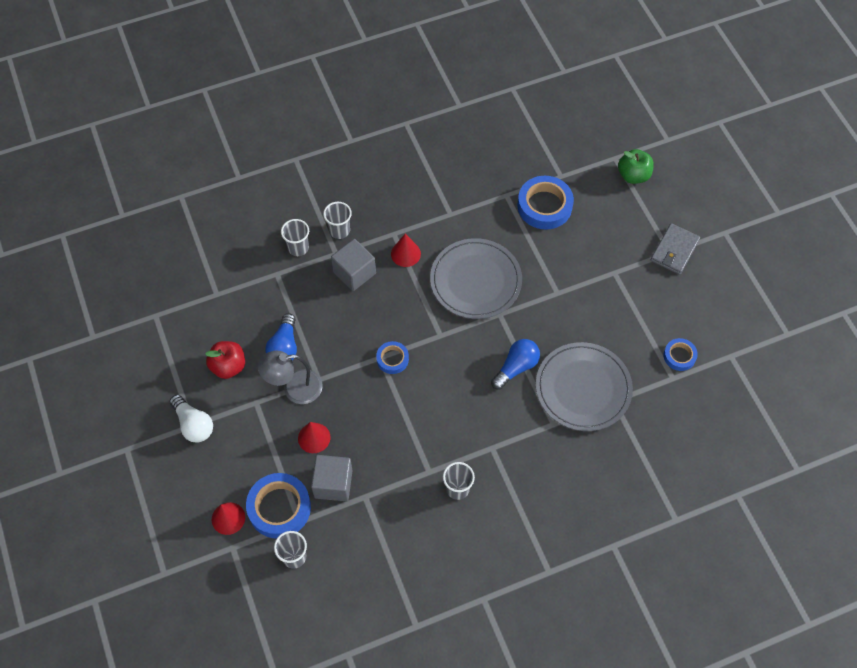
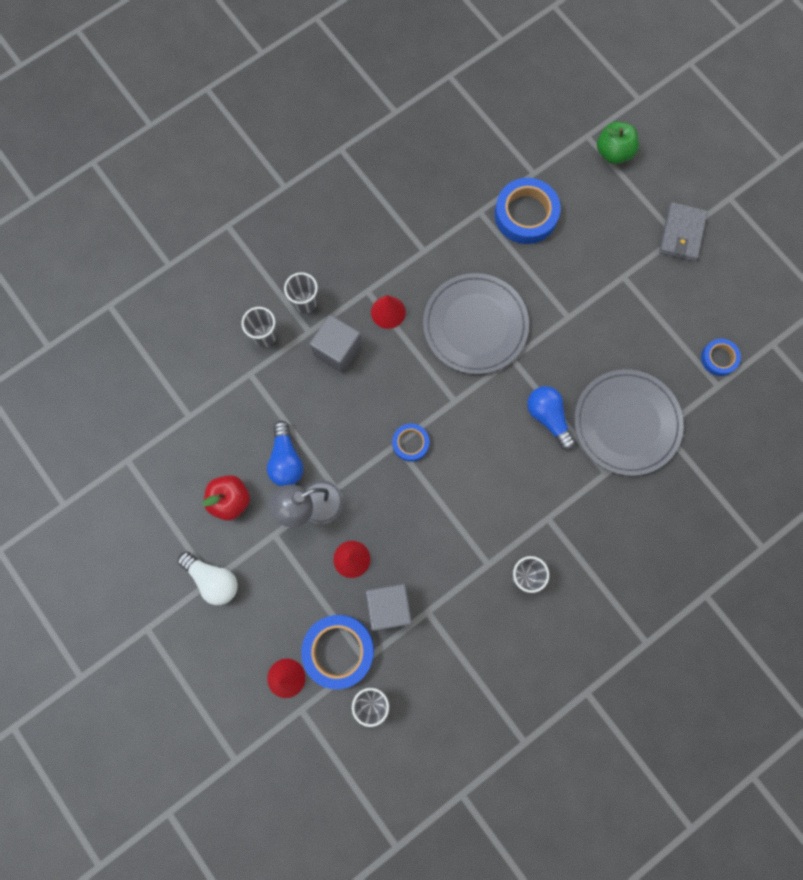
camera: 15 degrees left, 15 degrees up
blue light bulb [491,339,540,390] -> blue light bulb turned 60 degrees counterclockwise [527,386,575,450]

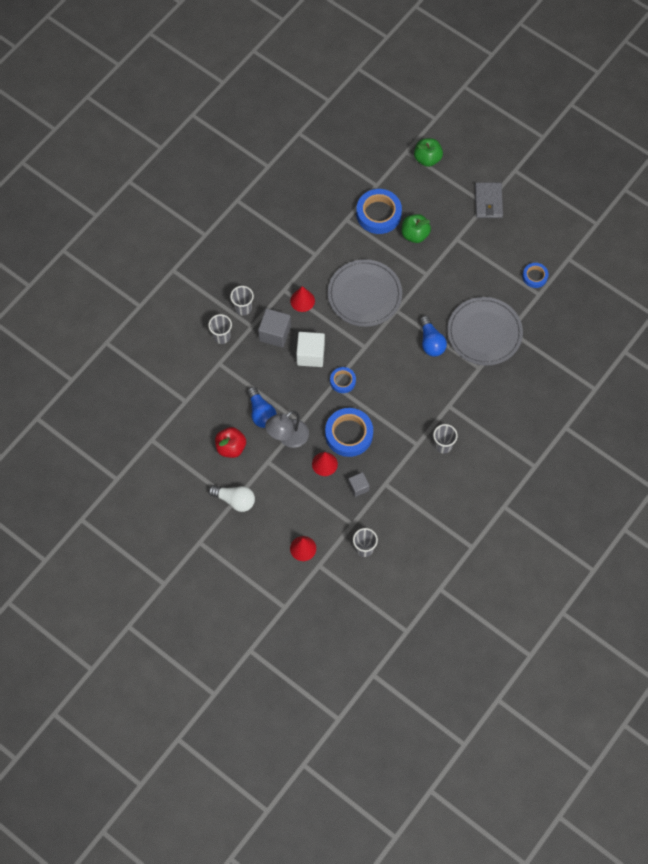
camera: 15 degrees left, 10 degrees down
blue tape [301,615,374,689] -> blue tape moved to [325,408,373,457]
grey cube [366,584,412,631] -> grey cube [348,472,370,497], size x0.60
blue light bulb [527,386,575,450] -> blue light bulb turned 150 degrees counterclockwise [420,316,447,356]
none -> white cube [296,332,325,367]
none -> green apple [401,214,431,243]

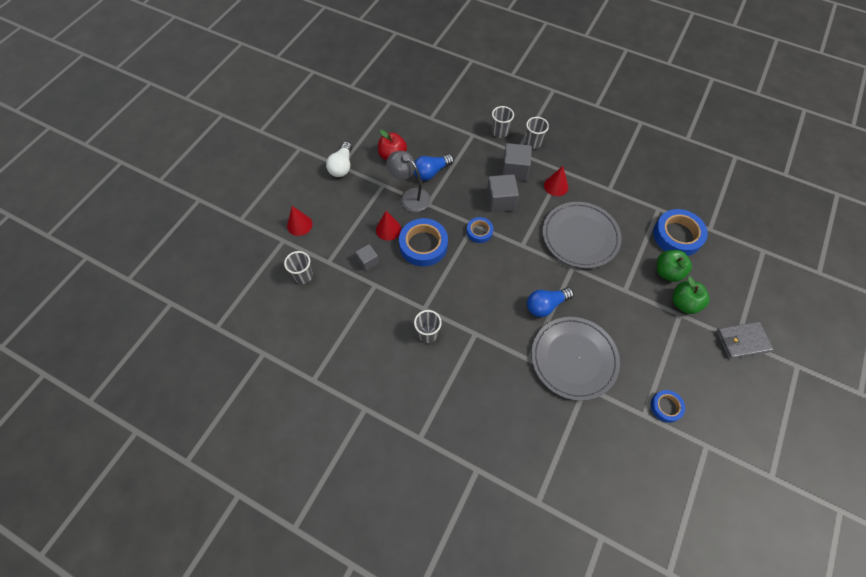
camera: 80 degrees right, 5 degrees down
white cube [296,332,325,367] -> grey cube [486,174,519,212]
green apple [414,138,443,167] -> green apple moved to [672,276,709,314]

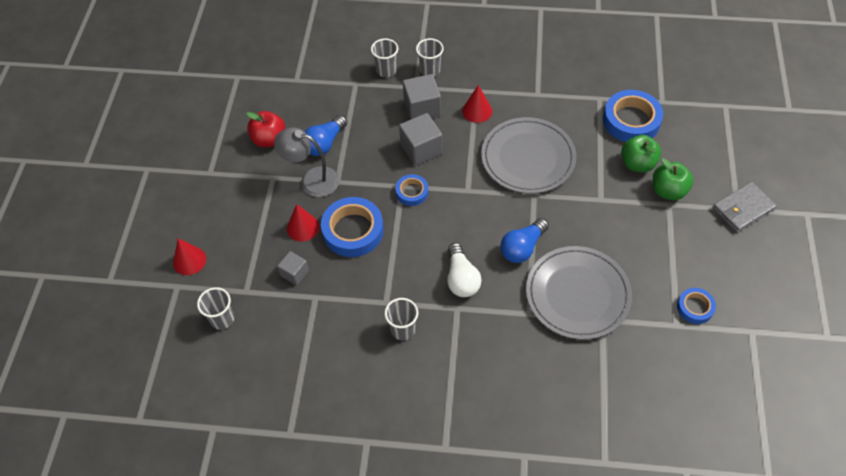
camera: 20 degrees left, 5 degrees down
white light bulb [326,142,352,177] -> white light bulb moved to [447,243,482,297]

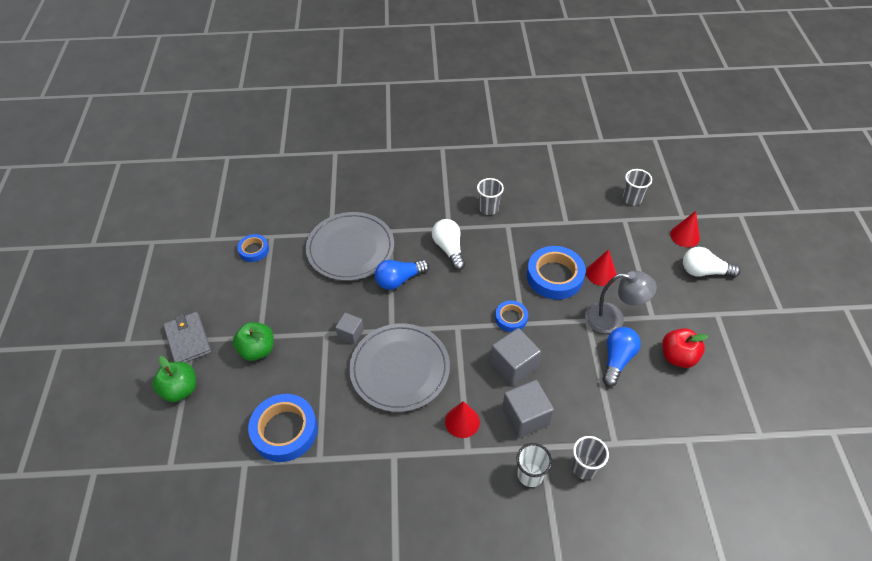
camera: 170 degrees right, 5 degrees down
grey cube [277,251,309,286] -> grey cube moved to [335,313,364,344]
grey cup [416,38,444,77] -> white cup [516,443,552,487]
blue light bulb [500,218,549,263] -> blue light bulb turned 150 degrees counterclockwise [375,260,429,290]
green apple [621,135,661,172] -> green apple moved to [152,356,196,402]
grey wallet [712,182,777,233] -> grey wallet turned 75 degrees counterclockwise [163,312,211,363]
none -> white light bulb [683,247,741,278]

